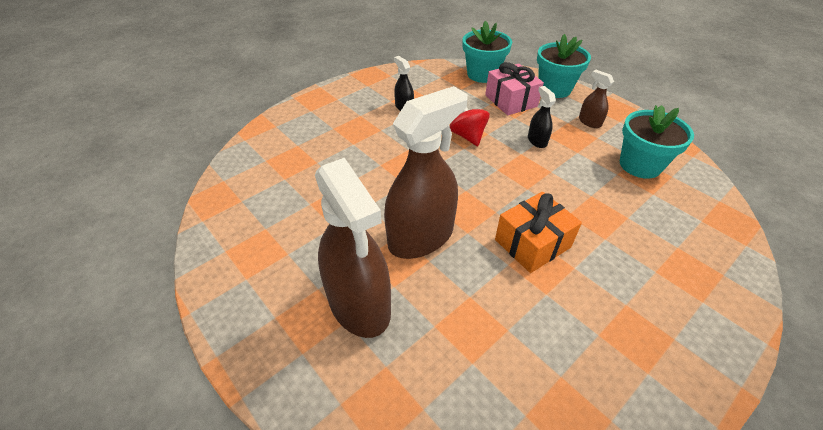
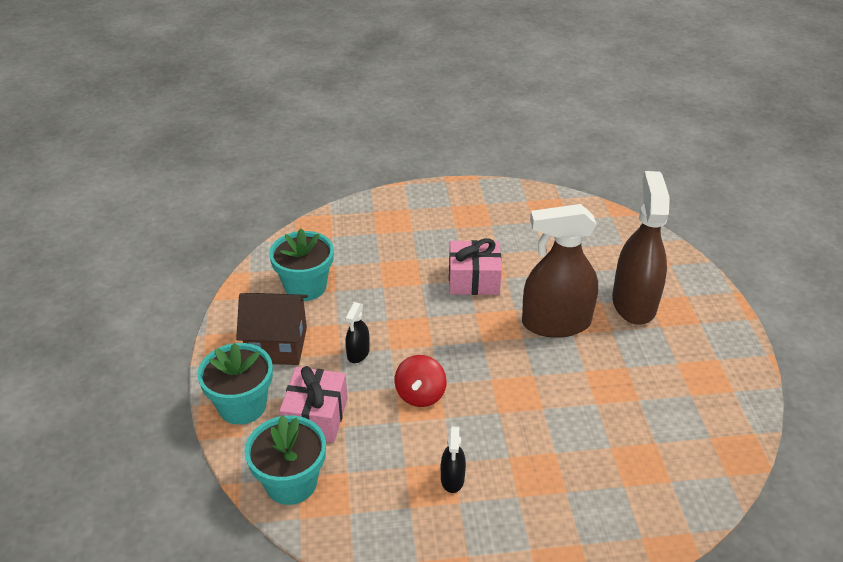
camera: 145 degrees left, 5 degrees down
orange gift [495,192,582,273] -> pink gift [449,238,502,295]
brown spray bottle [579,70,614,128] -> brown house [236,293,308,365]

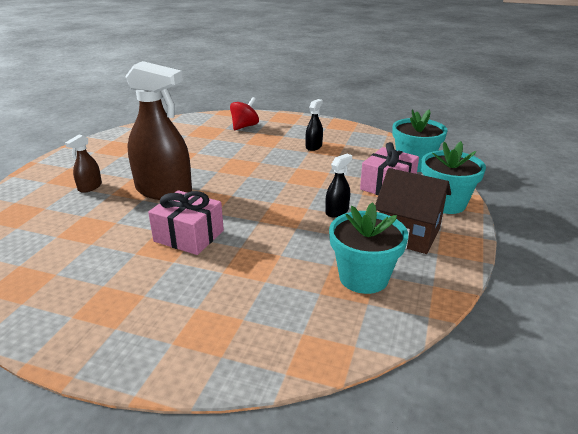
camera: 155 degrees left, 10 degrees down
red spinning top [395,355,447,407] -> red spinning top moved to [230,97,259,130]
brown spray bottle [612,171,670,325] -> brown spray bottle [65,135,102,193], size x0.44

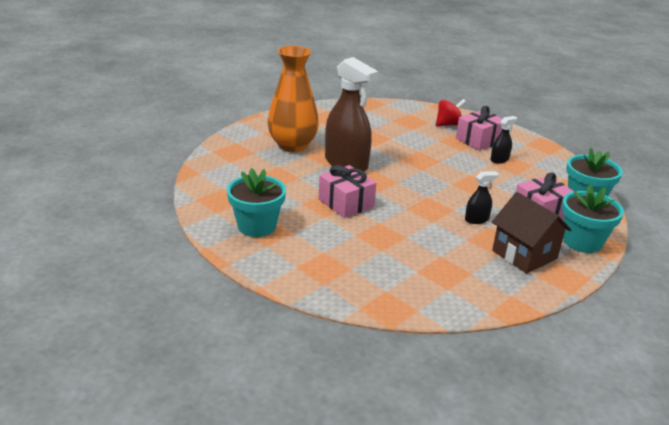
camera: 25 degrees right, 0 degrees up
brown spray bottle [65,135,102,193] -> orange vase [268,46,319,152]
turquoise flower pot [329,202,408,294] -> turquoise flower pot moved to [227,168,286,237]
none -> pink gift [456,106,503,151]

